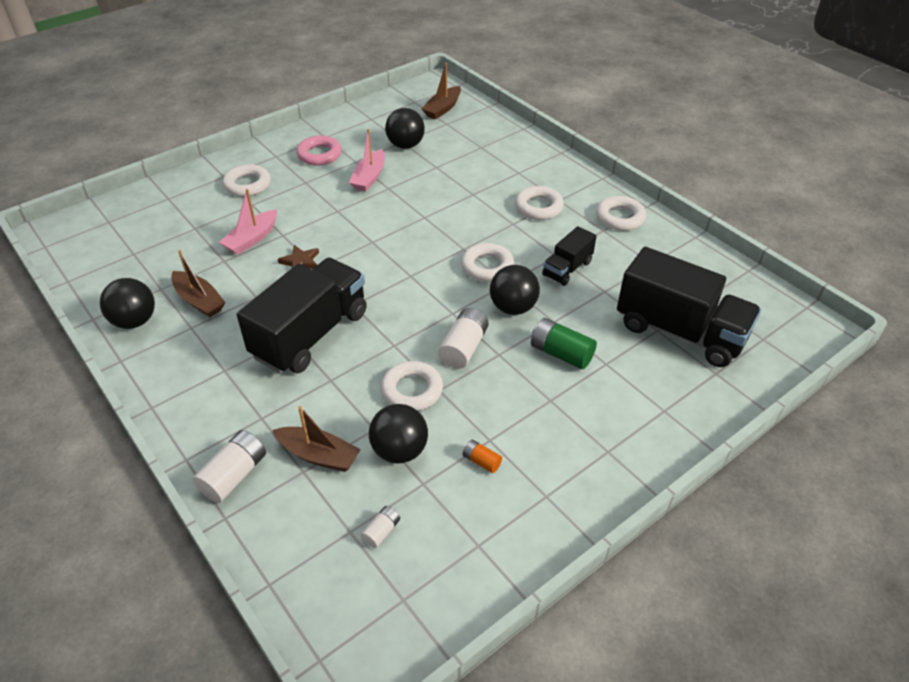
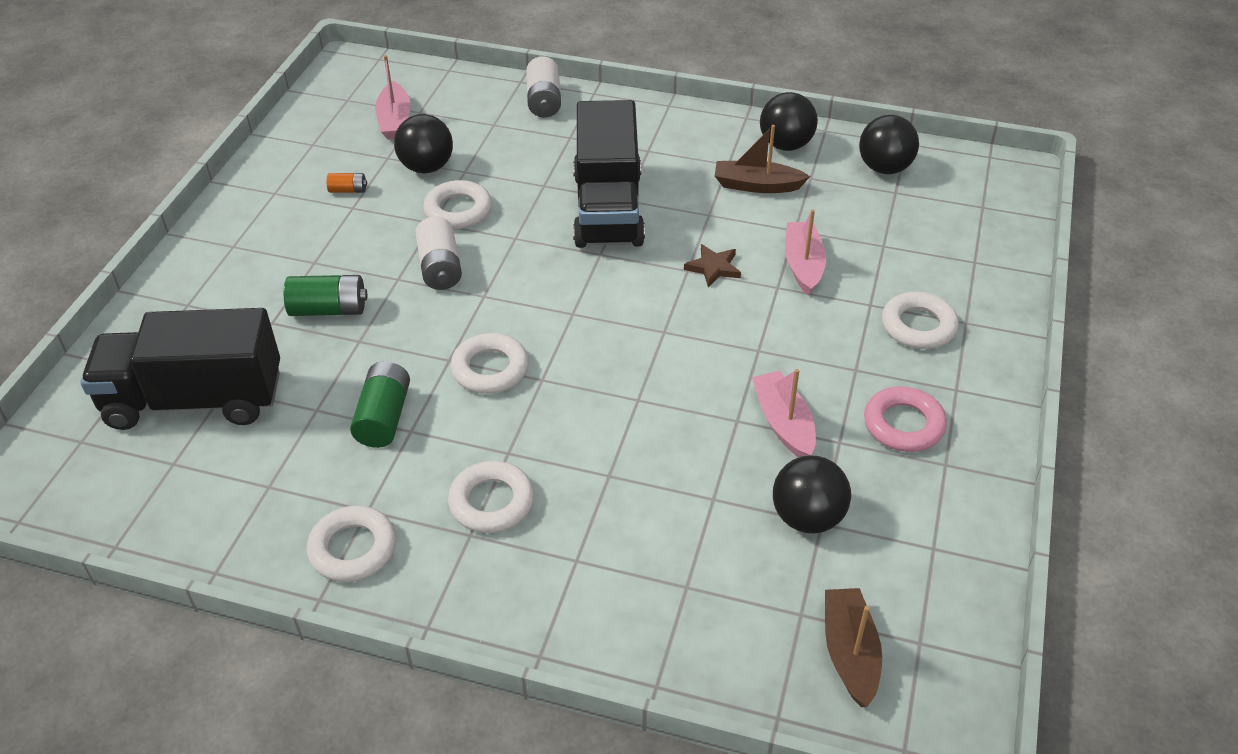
camera: 145 degrees right, 0 degrees up
brown boat [272,406,361,472] -> none
white battery [361,506,400,548] -> pink boat [375,55,411,140]
black ball [490,265,540,315] -> black ball moved to [859,115,919,174]
black truck [542,226,596,286] -> green battery [350,361,410,448]

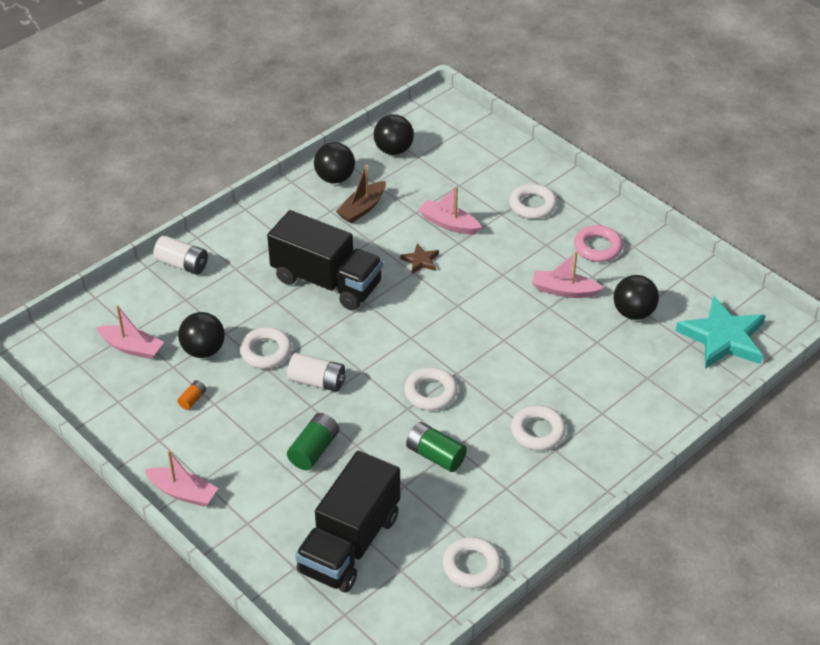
camera: 60 degrees left, 0 degrees up
white ring [307,505,396,582] -> white ring moved to [443,537,502,589]
brown boat [825,588,882,707] -> turquoise star [675,296,766,369]
none -> pink boat [145,450,218,507]

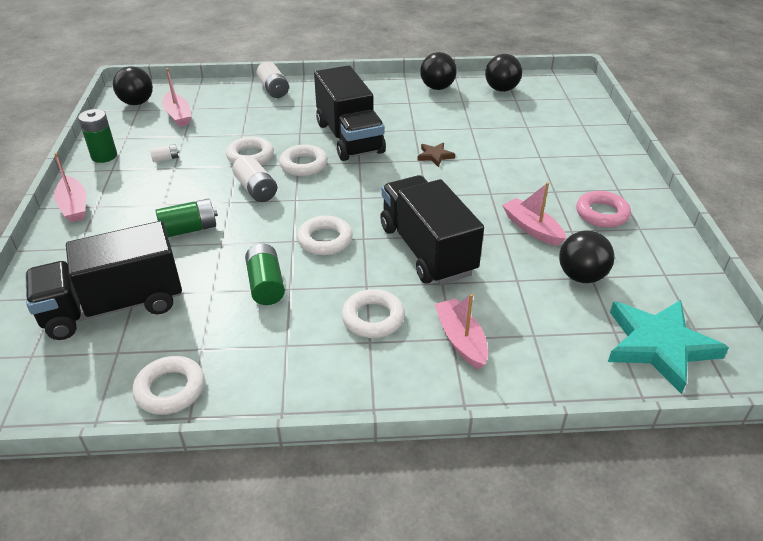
camera: 40 degrees right, 5 degrees down
orange battery [177,380,206,410] -> white battery [150,144,179,162]
black ball [178,312,225,358] -> black ball moved to [113,66,153,105]
brown boat [336,165,386,223] -> none
pink boat [419,186,482,235] -> pink boat moved to [435,294,488,369]
white ring [509,184,557,219] -> white ring moved to [279,144,328,176]
none -> green battery [78,109,117,163]
none -> black truck [380,175,484,285]

